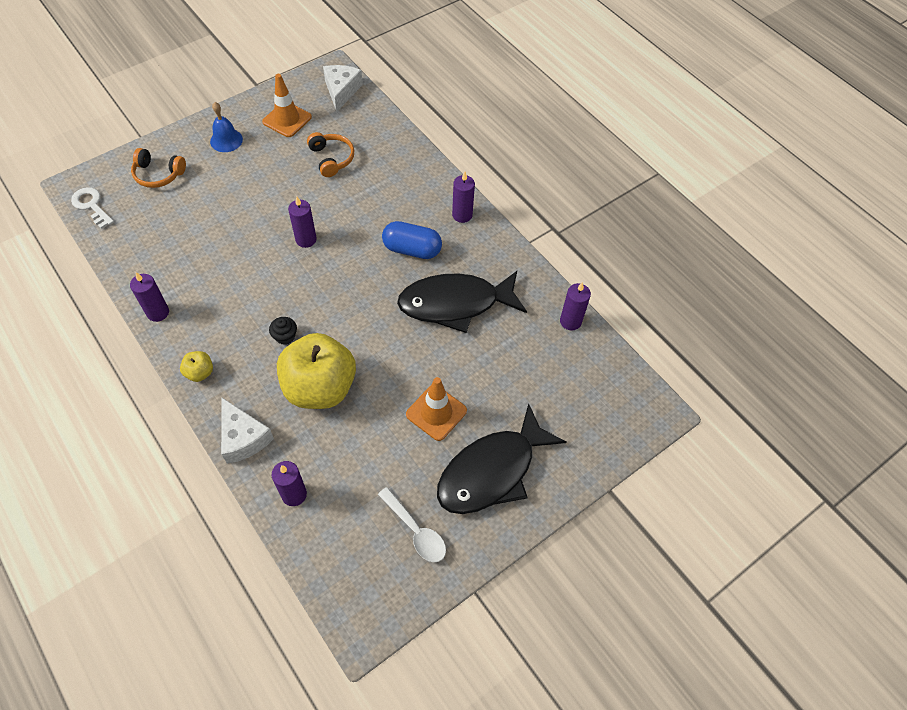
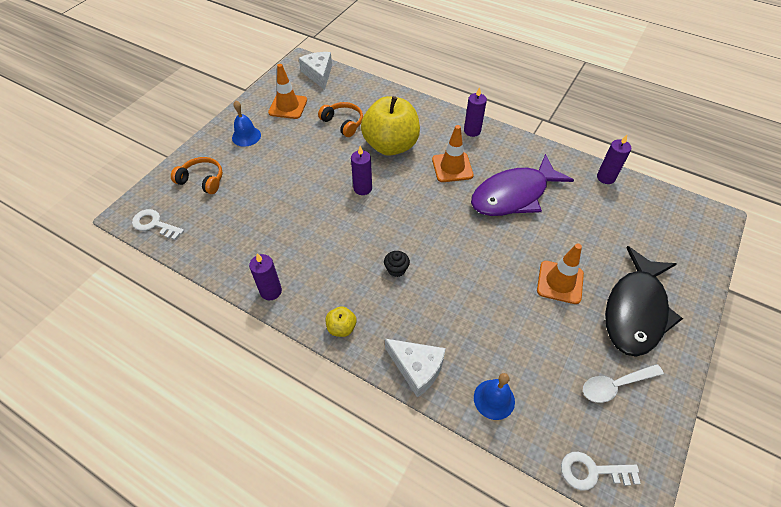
camera: 20 degrees left, 5 degrees down
orange headphones [131,148,186,188] -> orange headphones turned 150 degrees counterclockwise [171,157,223,194]
purple candle [272,461,307,506] -> blue bell [474,373,515,420]
yellow apple [277,333,356,409] -> yellow apple moved to [361,96,420,156]
white spoon [378,487,446,562] -> white spoon turned 135 degrees clockwise [583,364,664,403]
blue capsule [382,221,442,259] -> orange traffic cone [432,125,474,182]
black fish [397,271,527,333] -> purple fish [471,154,574,216]
none -> white key [561,452,641,490]

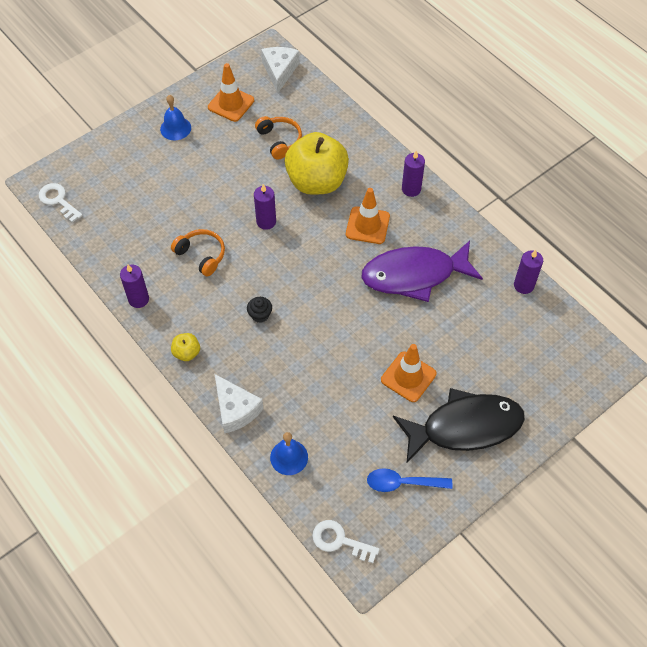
camera: 20 degrees right, 5 degrees up
orange headphones [171,157,223,194] -> orange headphones moved to [171,229,225,277]
white spoon [583,364,664,403] -> blue spoon [367,468,452,492]
black fish [605,246,683,357] -> black fish turned 150 degrees counterclockwise [393,388,525,464]

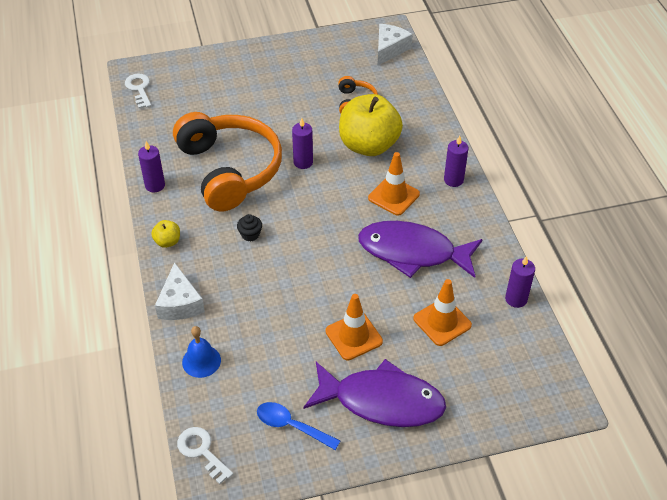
camera: 25 degrees right, 10 degrees down
blue bell [160,95,191,140] -> none
orange headphones [171,229,225,277] -> orange headphones [173,112,282,211], size x2.26
orange traffic cone [208,63,254,122] -> orange traffic cone moved to [413,279,472,346]
black fish [393,388,525,464] -> purple fish [304,359,446,427]

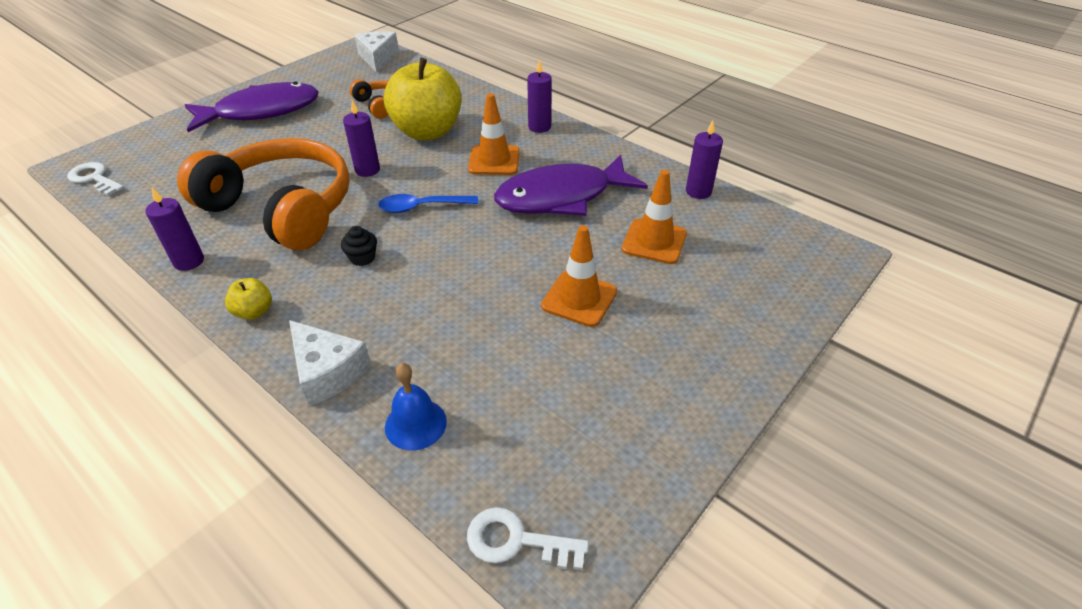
camera: 35 degrees left, 5 degrees down
blue spoon [257,402,340,450] -> blue spoon moved to [378,194,478,213]
purple fish [304,359,446,427] -> purple fish moved to [185,82,319,132]

